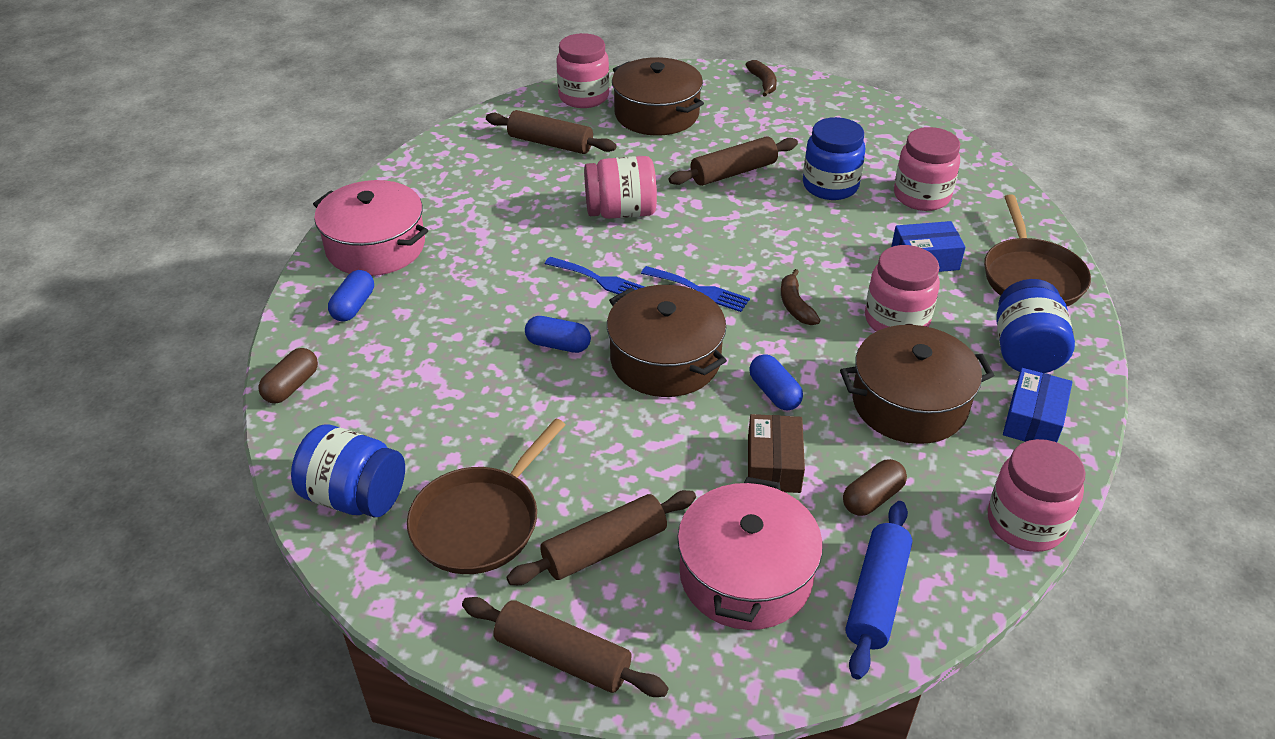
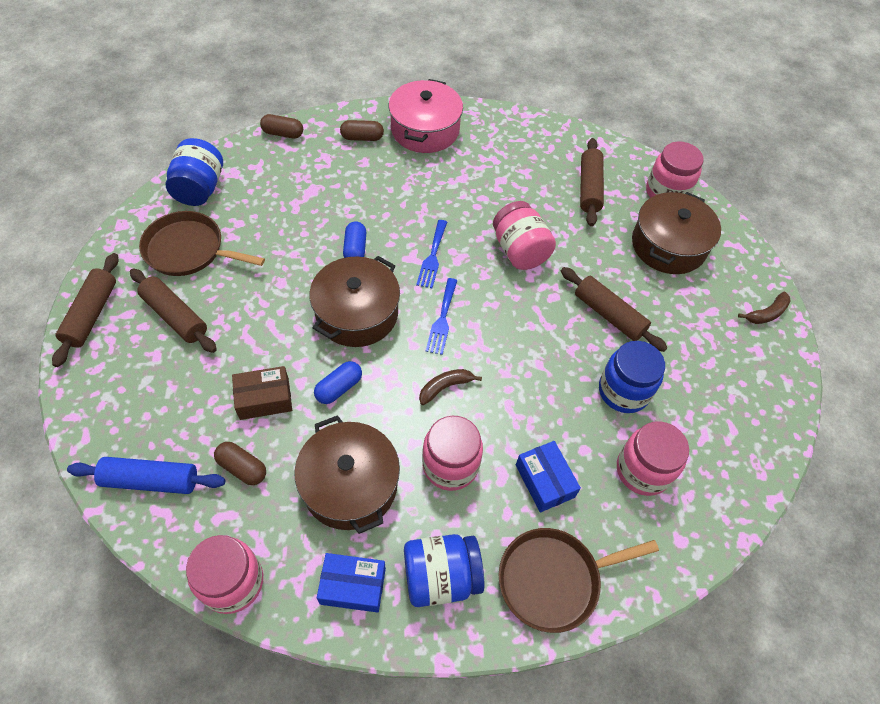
camera: 70 degrees right, 15 degrees up
blue capsule [328,270,374,322] -> brown capsule [340,120,384,141]
pink pot [677,477,823,630] -> none

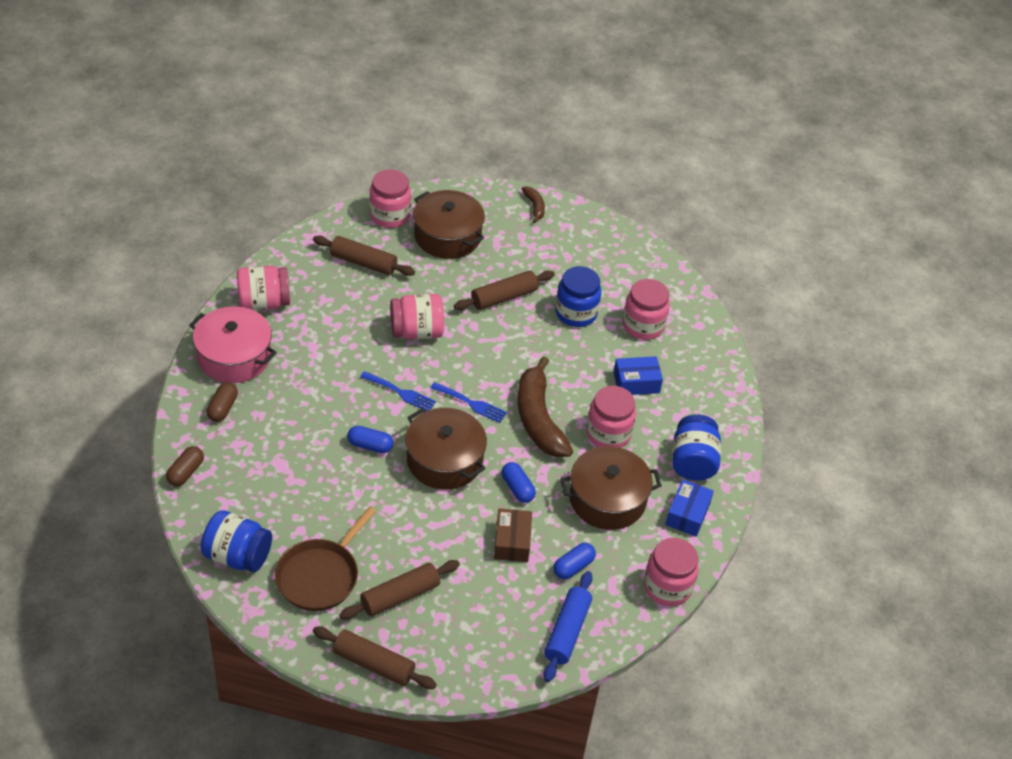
camera: 75 degrees left, 10 degrees down
brown capsule [214,442,266,485] -> blue capsule [553,543,596,579]
brown banana [419,369,482,405] -> brown banana [518,357,573,457], size x2.18
brown pan [499,528,659,633] -> none
none -> pink jar [237,265,290,311]

